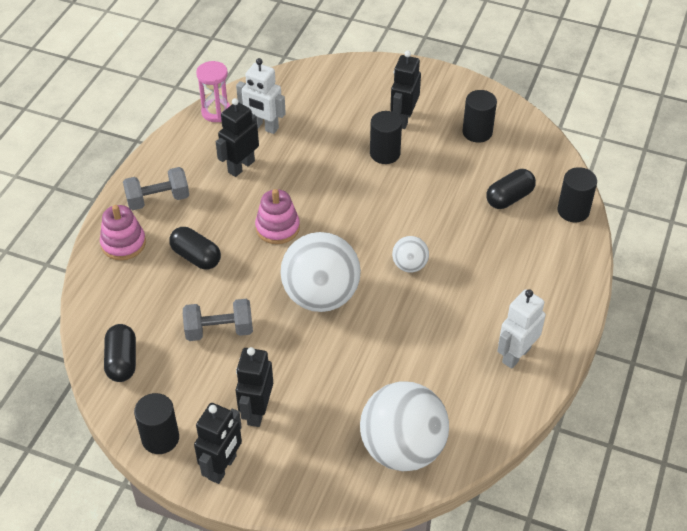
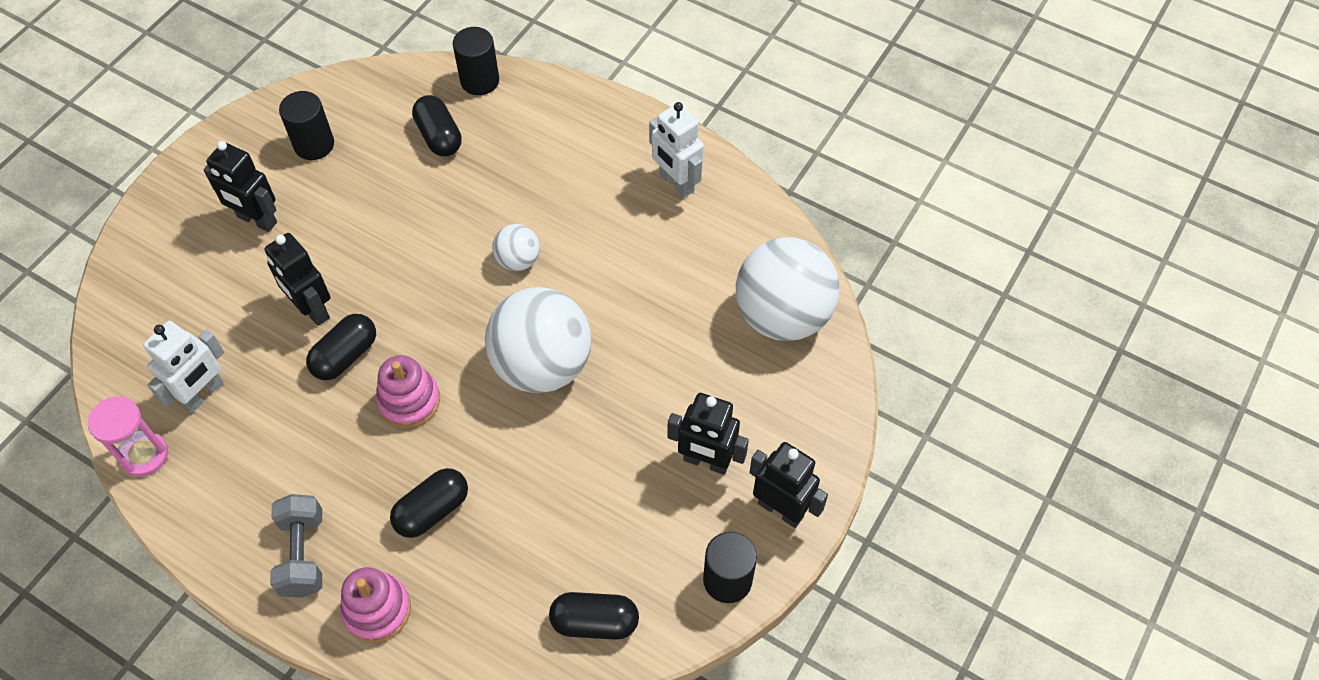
camera: 80 degrees left, 10 degrees up
grey dumbbell [183,299,253,341] -> none
black robot [216,98,259,177] -> black robot moved to [265,233,330,326]
black cylinder [370,111,402,164] -> none
none -> black capsule [306,314,376,380]

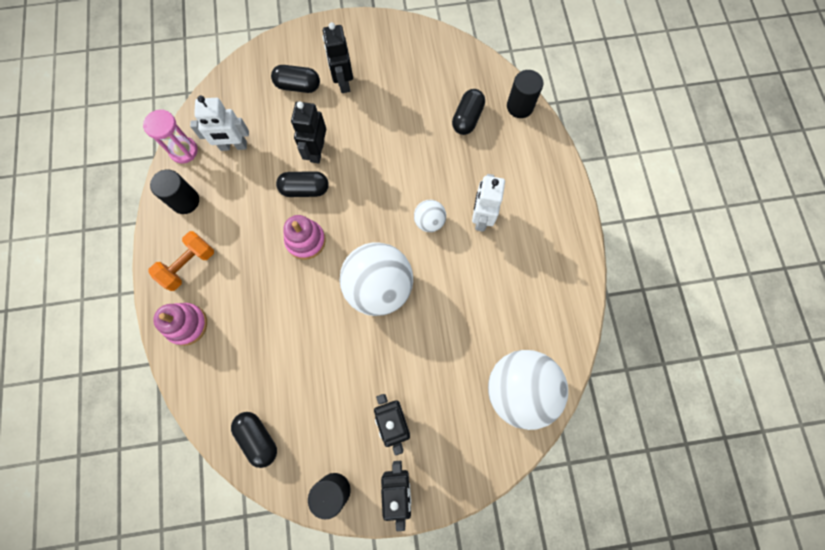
camera: 50 degrees right, 15 degrees up
grey dumbbell [270,494,322,598] -> orange dumbbell [148,231,214,291]
black cylinder [279,91,334,160] -> black cylinder moved to [150,169,199,214]
black capsule [390,468,468,538] -> black capsule moved to [271,65,320,93]
white robot [649,102,704,198] -> white robot moved to [472,174,505,232]

